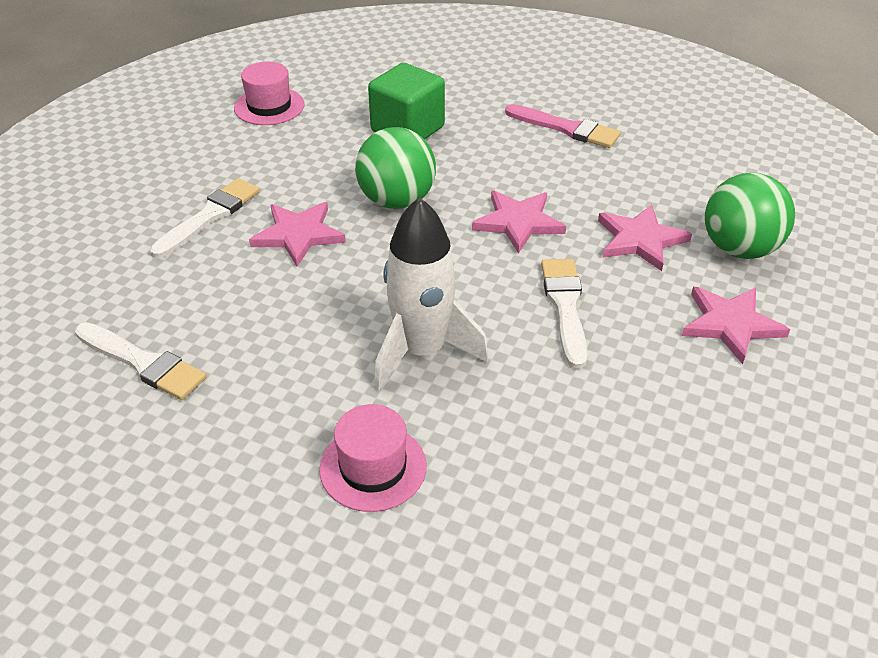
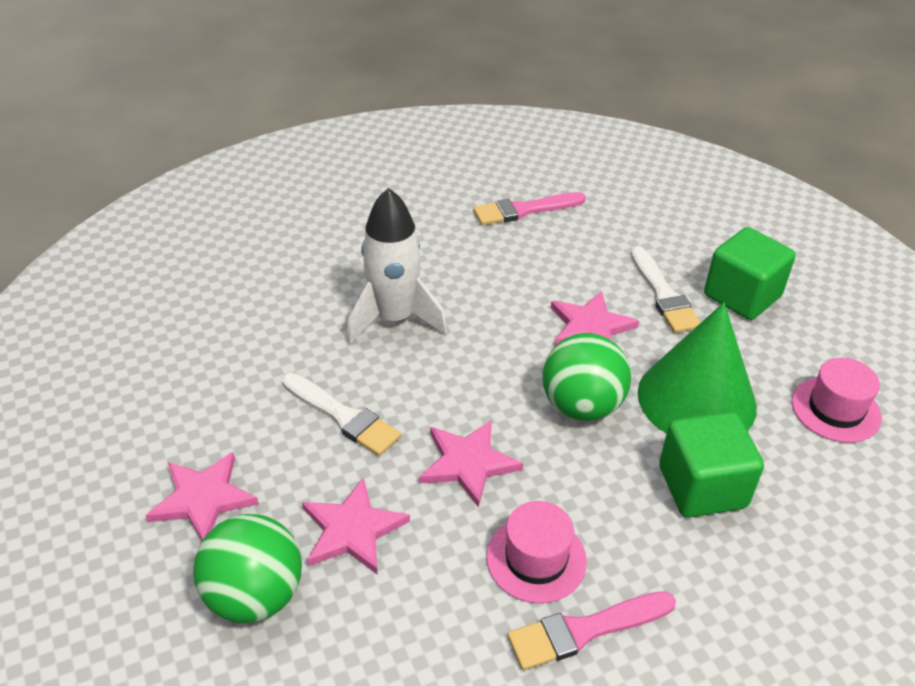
camera: 130 degrees right, 0 degrees up
white brush [75,322,207,400] -> pink brush [473,192,586,225]
pink hat [319,404,427,512] -> pink hat moved to [486,501,587,603]
none -> green cone [638,302,757,434]
none -> green cube [704,227,796,320]

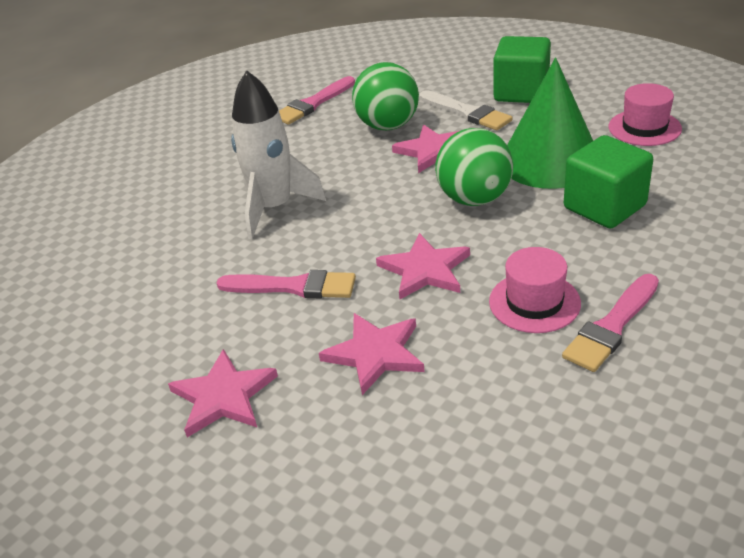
camera: 25 degrees left, 5 degrees down
green ball [193,514,302,623] -> green ball moved to [352,62,419,130]
white brush [282,373,401,456] -> pink brush [216,270,356,298]

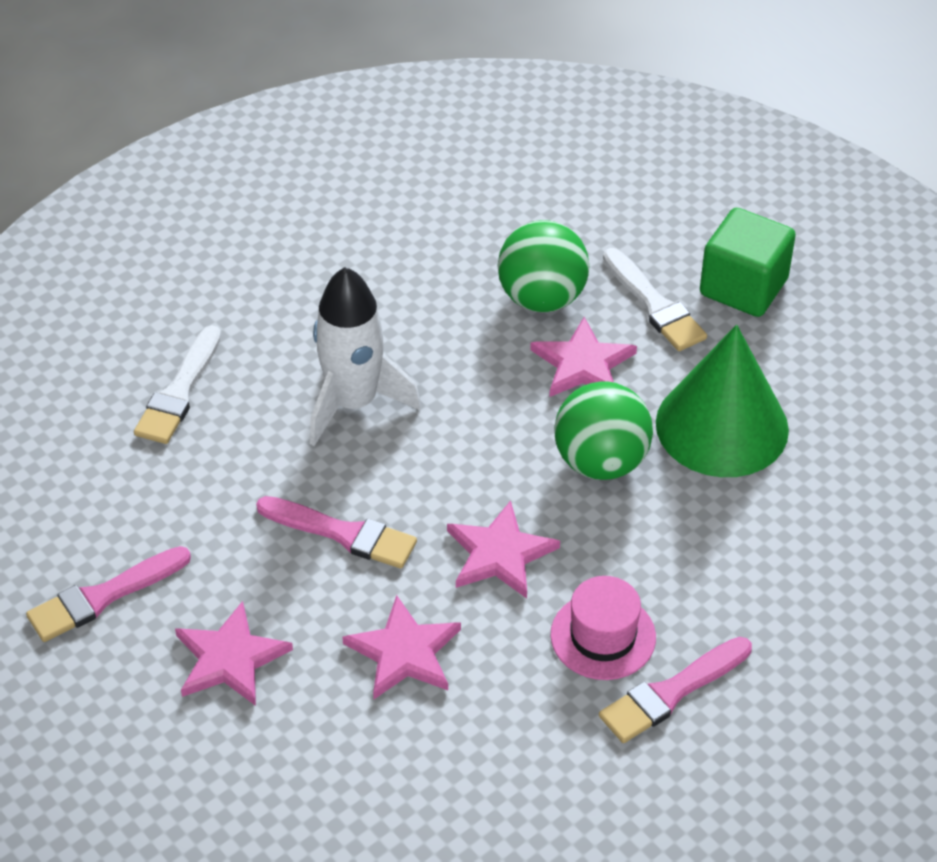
camera: 10 degrees right, 10 degrees up
pink brush [279,76,355,125] -> pink brush moved to [26,546,191,642]
green cube [564,135,653,229] -> none
pink hat [609,83,682,146] -> none
none -> white brush [134,325,221,444]

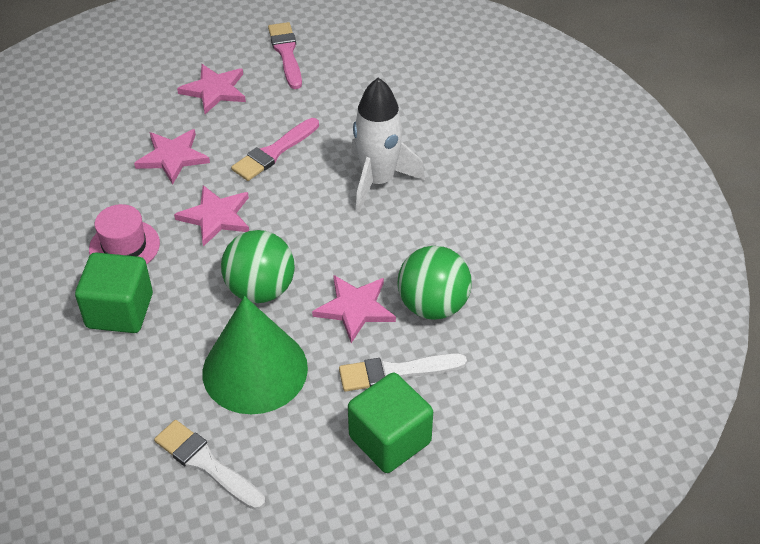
camera: 110 degrees right, 0 degrees up
white brush [134,325,221,444] -> white brush moved to [154,420,265,510]
pink brush [599,637,752,743] -> none
none -> green cube [75,252,153,333]

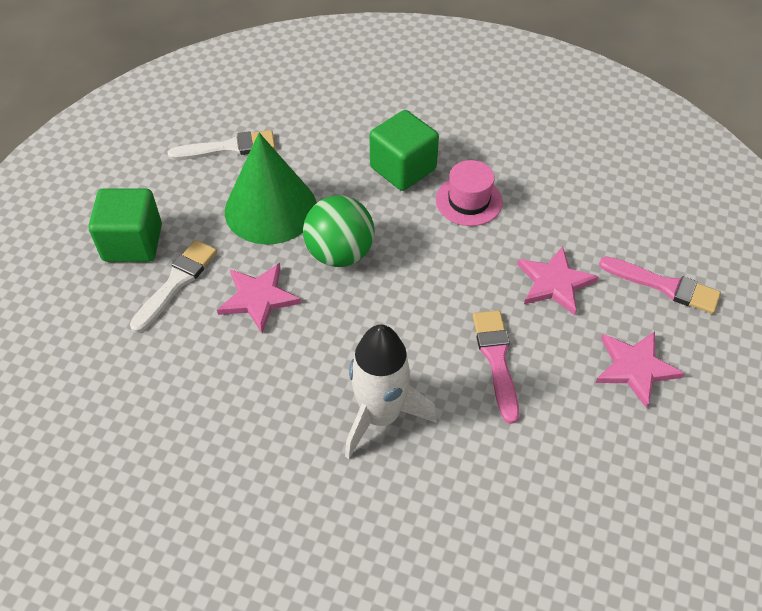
camera: 130 degrees right, 5 degrees up
pink star [174,185,249,246] -> none
pink brush [268,22,302,89] -> pink brush moved to [599,256,721,314]
green ball [397,246,472,320] -> none

